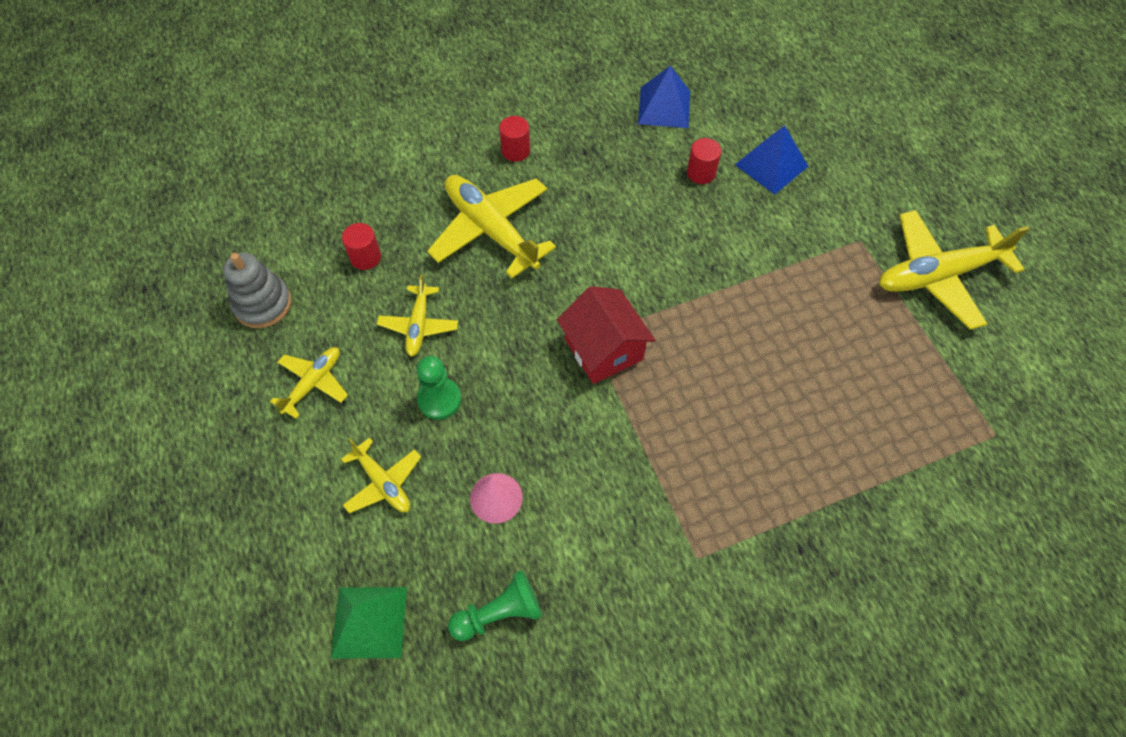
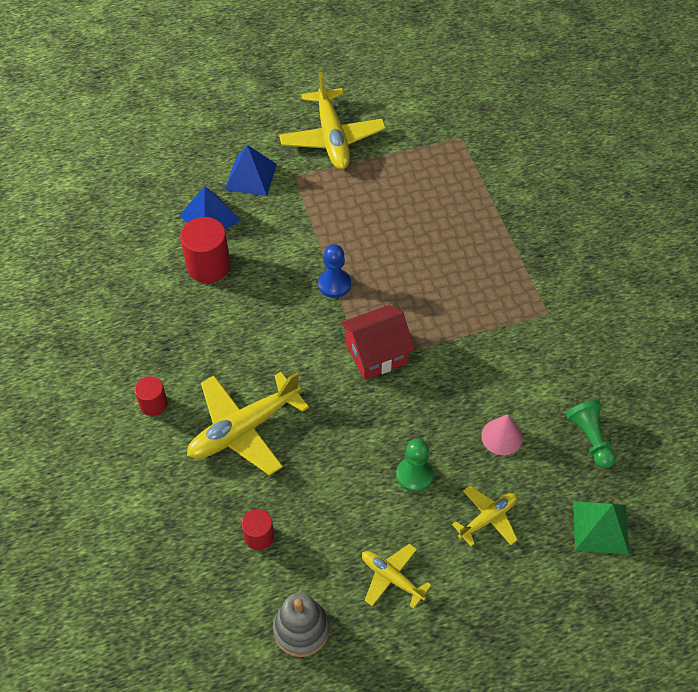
camera: 85 degrees left, 5 degrees down
yellow plane [377,274,458,357] -> none
blue pyramid [638,66,690,128] -> blue pyramid moved to [225,145,277,196]
red cylinder [687,138,722,184] -> red cylinder [180,217,230,283], size x1.72
none -> blue pawn [318,244,351,298]

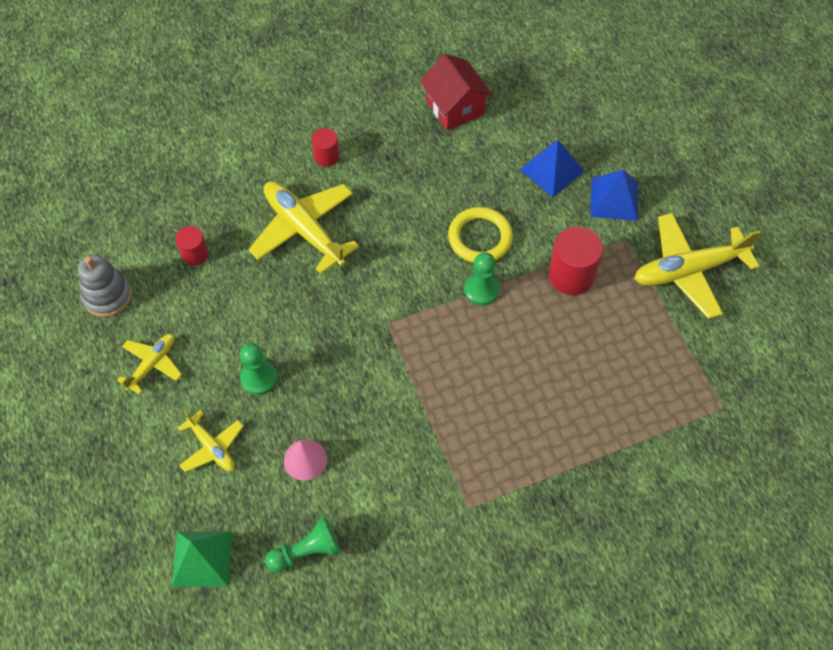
camera: 85 degrees right, 5 degrees up
red cylinder [180,217,230,283] -> red cylinder moved to [548,227,603,295]
blue pawn [318,244,351,298] -> green pawn [464,252,500,306]
red house [340,305,415,380] -> red house moved to [420,54,493,131]
none -> yellow ring [448,207,513,263]

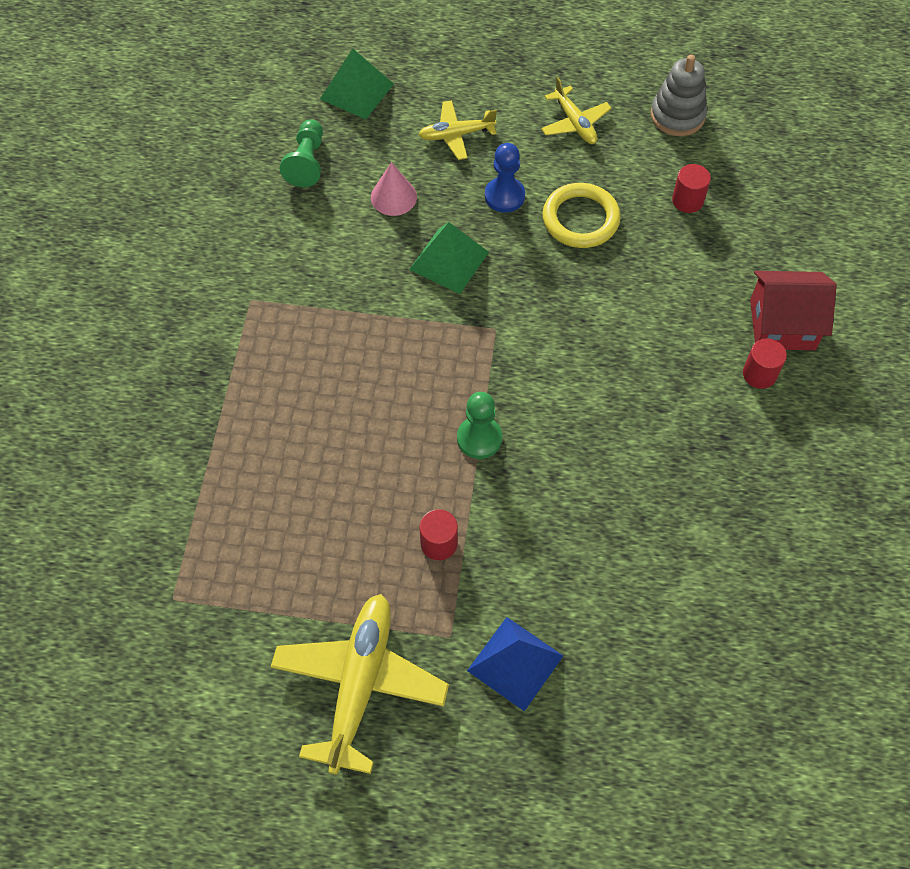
camera: 120 degrees right, 0 degrees up
green pawn [240,343,277,395] -> blue pawn [485,143,525,213]
yellow plane [248,181,359,274] -> none
red house [420,54,493,131] -> red house moved to [750,271,837,350]
yellow ring [448,207,513,263] -> yellow ring moved to [543,183,621,248]
blue pyramid [520,140,584,197] -> none
red cylinder [548,227,603,295] -> red cylinder [419,509,458,560], size x0.58
none -> green pyramid [409,222,489,294]

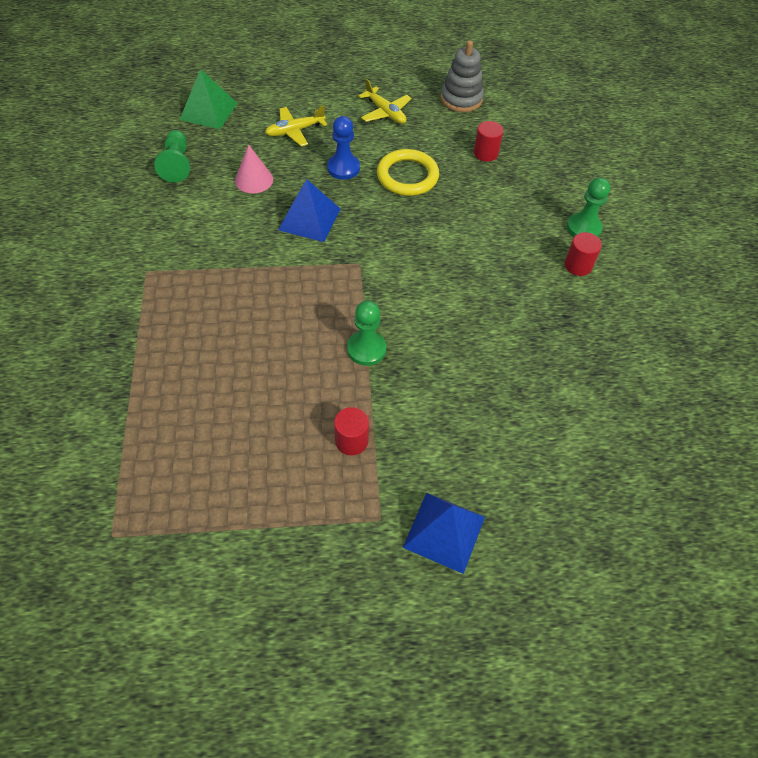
camera: 15 degrees left, 5 degrees down
yellow plane [271,594,449,775] -> none
green pyramid [409,222,489,294] -> blue pyramid [278,179,340,242]
red house [750,271,837,350] -> green pawn [567,177,610,237]

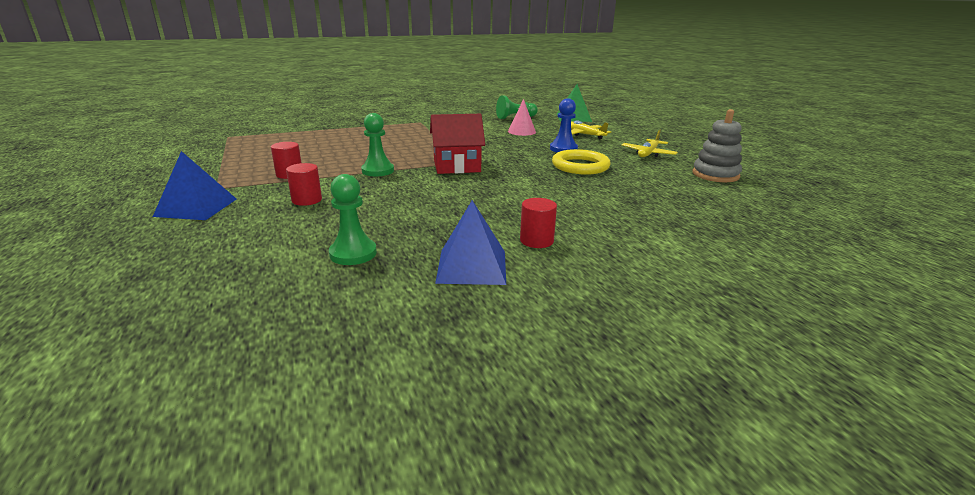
camera: 75 degrees right, 30 degrees down
blue pyramid [278,179,340,242] -> blue pyramid moved to [435,200,506,285]
red cylinder [474,121,504,162] -> red cylinder moved to [286,163,322,206]
green pawn [567,177,610,237] -> green pawn moved to [329,174,377,265]
none -> red house [430,114,485,174]

